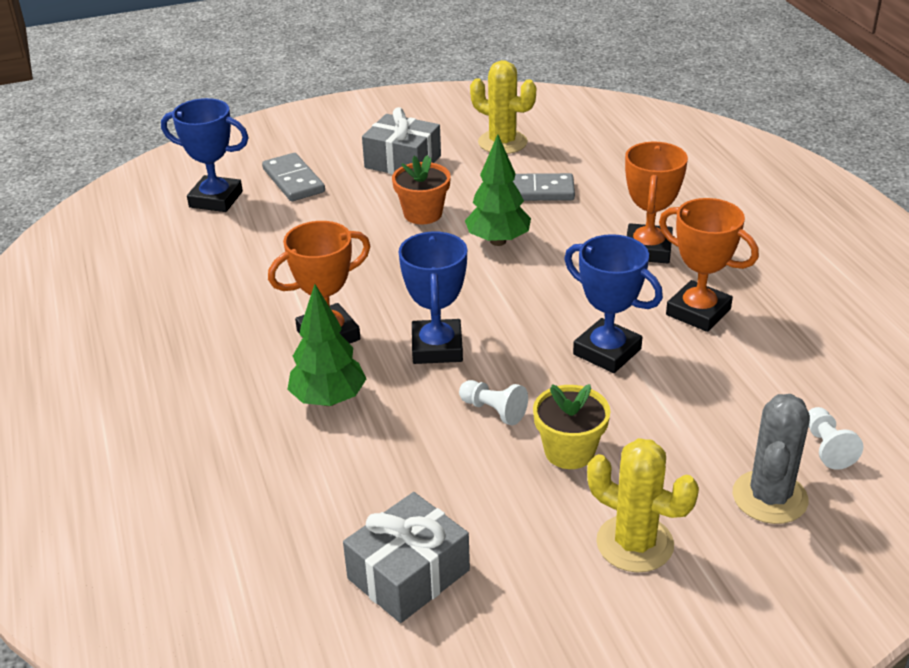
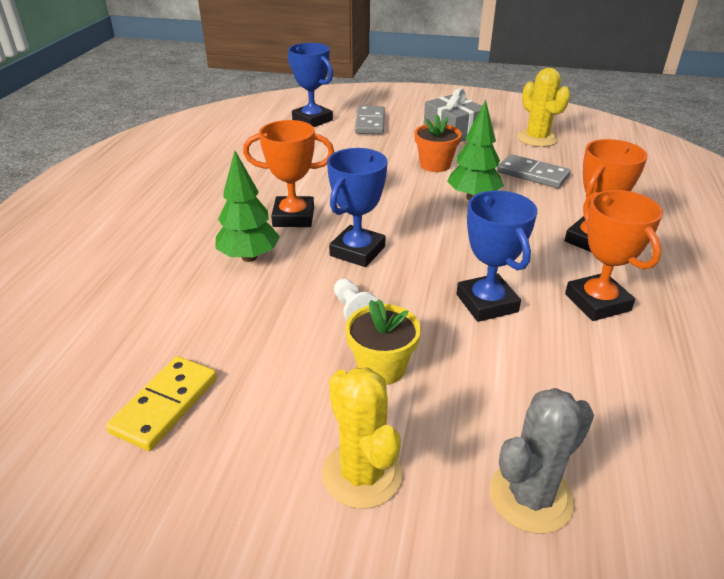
camera: 30 degrees right, 0 degrees up
grey gift [343,492,470,623] -> yellow domino [106,356,217,451]
white pawn [808,407,863,470] -> none

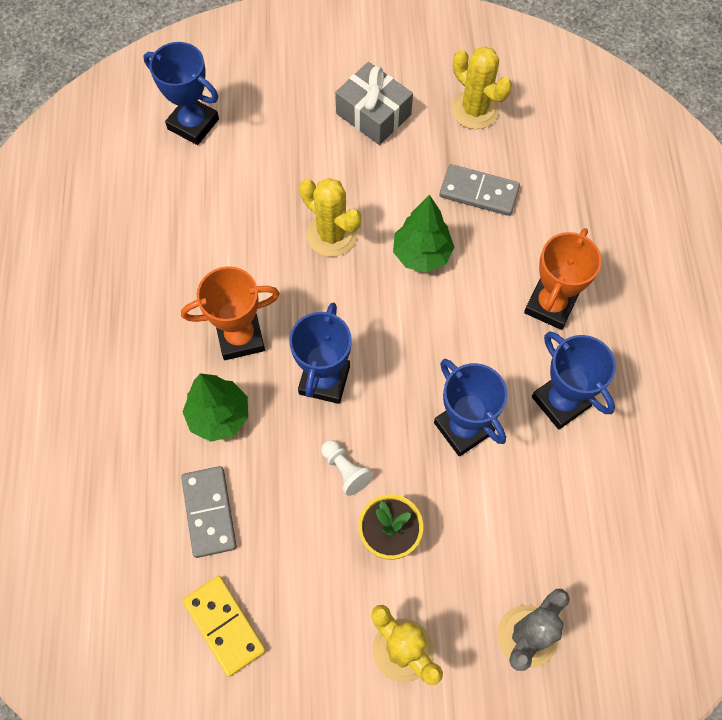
camera: 15 degrees left, 30 degrees up
yellow domino [106,356,217,451] -> yellow domino turned 45 degrees counterclockwise [183,576,266,677]
grey domino [355,106,385,134] -> grey domino moved to [181,466,237,558]
orange flower pot [414,115,462,172] -> none
orange trophy [565,190,663,321] -> blue trophy [532,332,616,429]
none -> yellow cactus [300,178,361,257]

